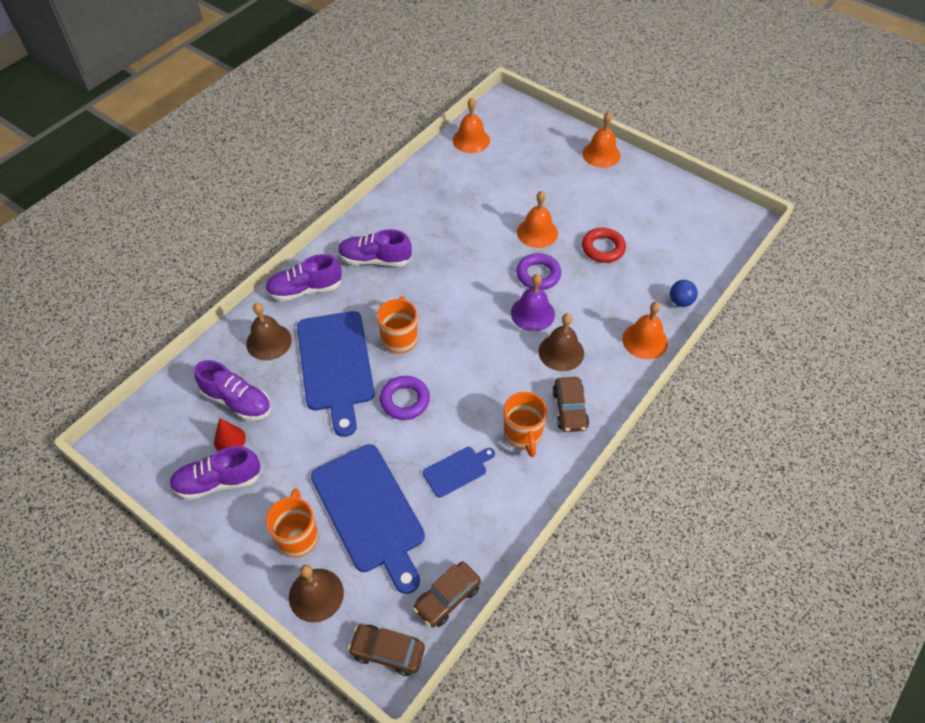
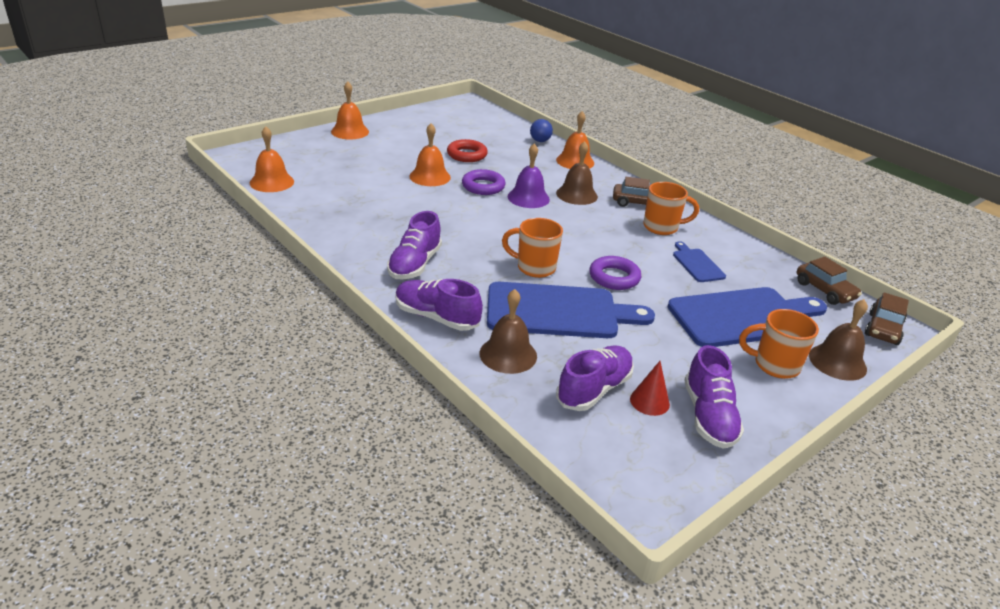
camera: 80 degrees left, 20 degrees down
purple shoe [265,254,342,301] -> purple shoe turned 120 degrees clockwise [396,279,483,331]

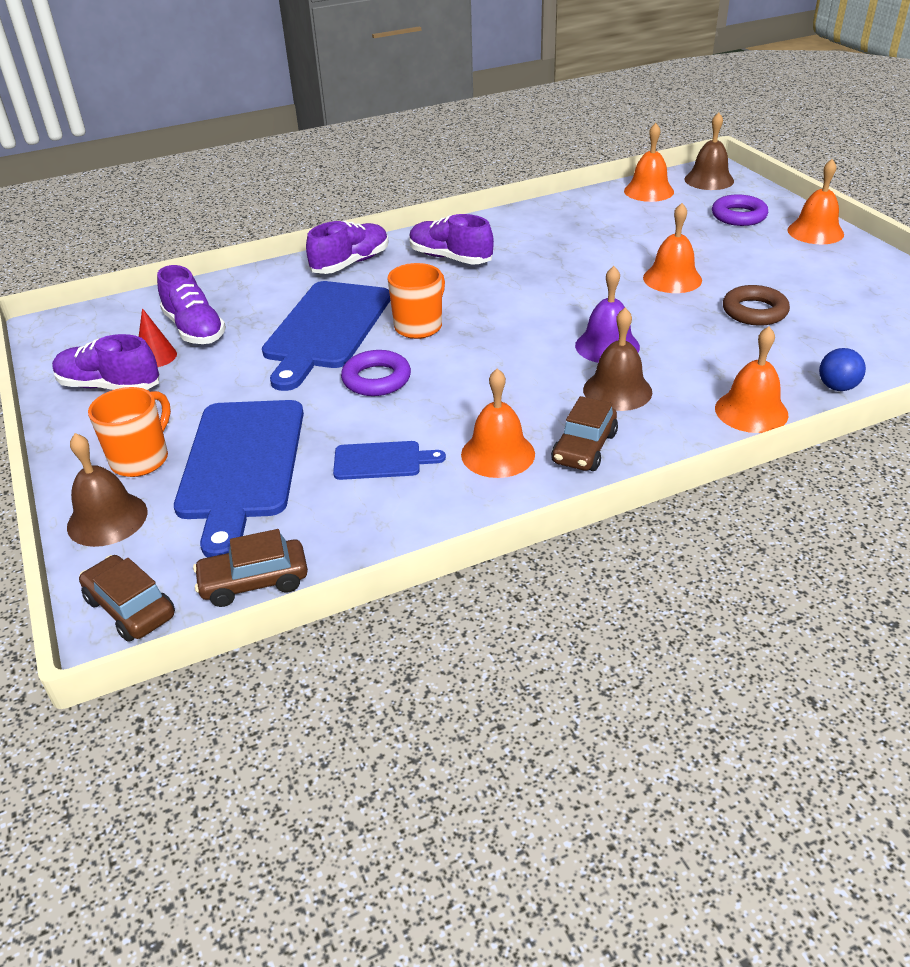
camera: 110 degrees right, 5 degrees up
red ring [447,139,488,162] -> brown ring [723,285,790,325]
purple ring [462,169,506,195] -> purple ring moved to [712,194,768,226]
brown bell [480,289,537,374] -> brown bell moved to [684,112,734,190]
orange mug [643,182,699,235] -> orange bell [461,368,535,478]

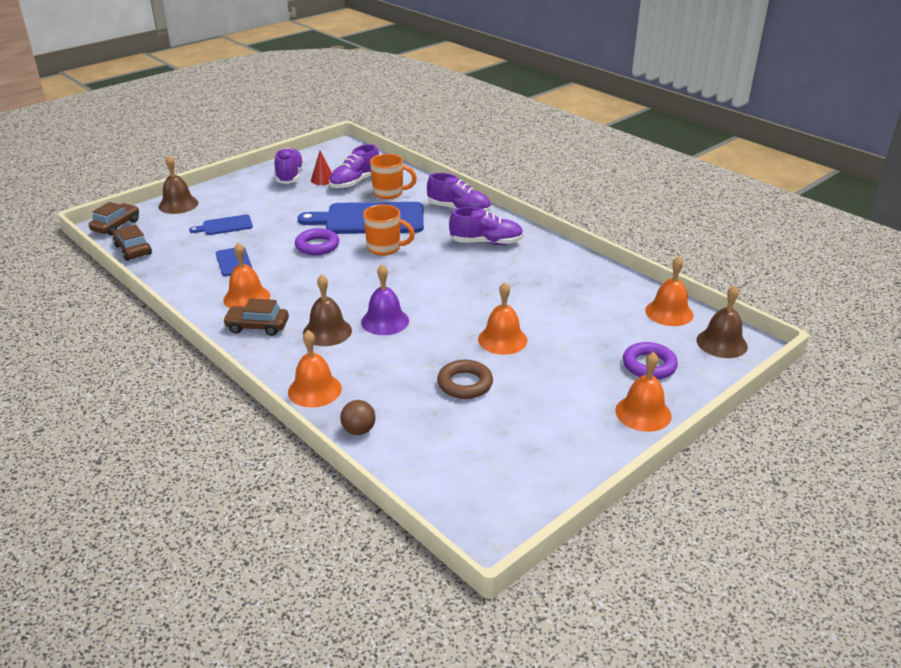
camera: 70 degrees right, 5 degrees down
orange mug [88,387,171,477] -> orange mug moved to [370,154,417,199]
blue cutting board [174,400,304,557] -> blue cutting board [189,214,253,235], size x0.48
purple shoe [409,214,494,264] -> purple shoe turned 75 degrees clockwise [449,207,524,245]
blue ball [819,348,866,391] -> brown ball [340,400,376,435]

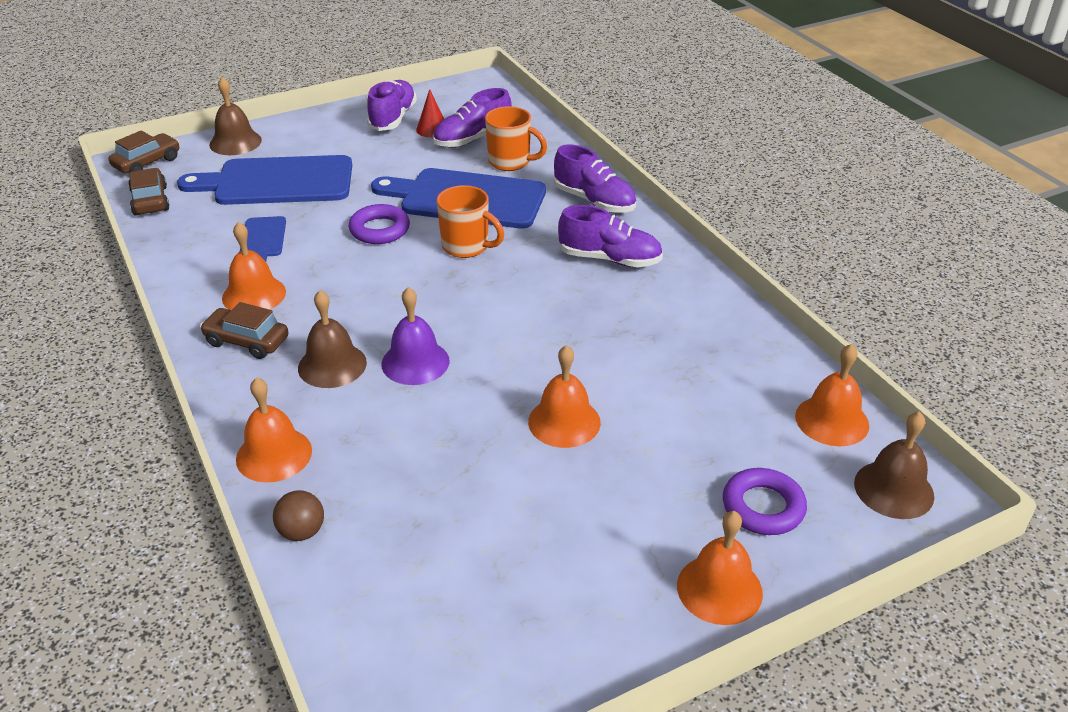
camera: 15 degrees right, 5 degrees up
blue cutting board [189,214,253,235] -> blue cutting board [177,155,352,205], size x2.09
brown ring [437,360,493,399] -> none

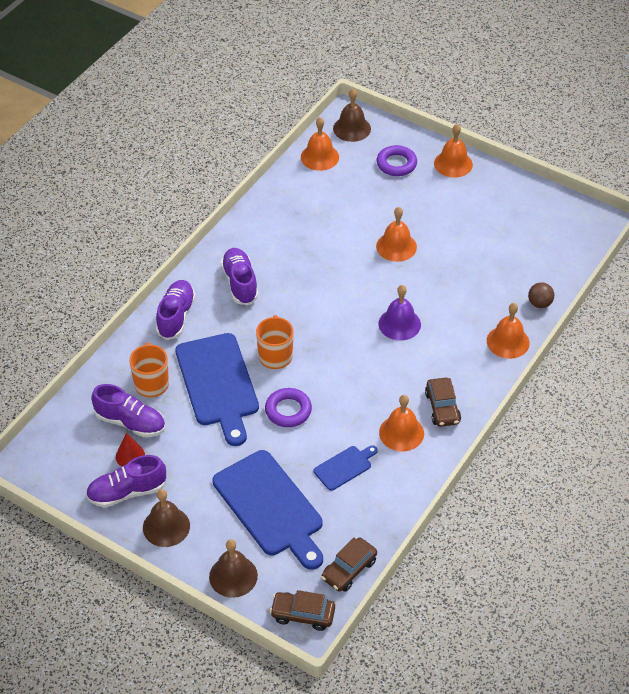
camera: 120 degrees left, 10 degrees up
brown bell [298,290,367,388] -> brown bell moved to [143,489,190,547]

